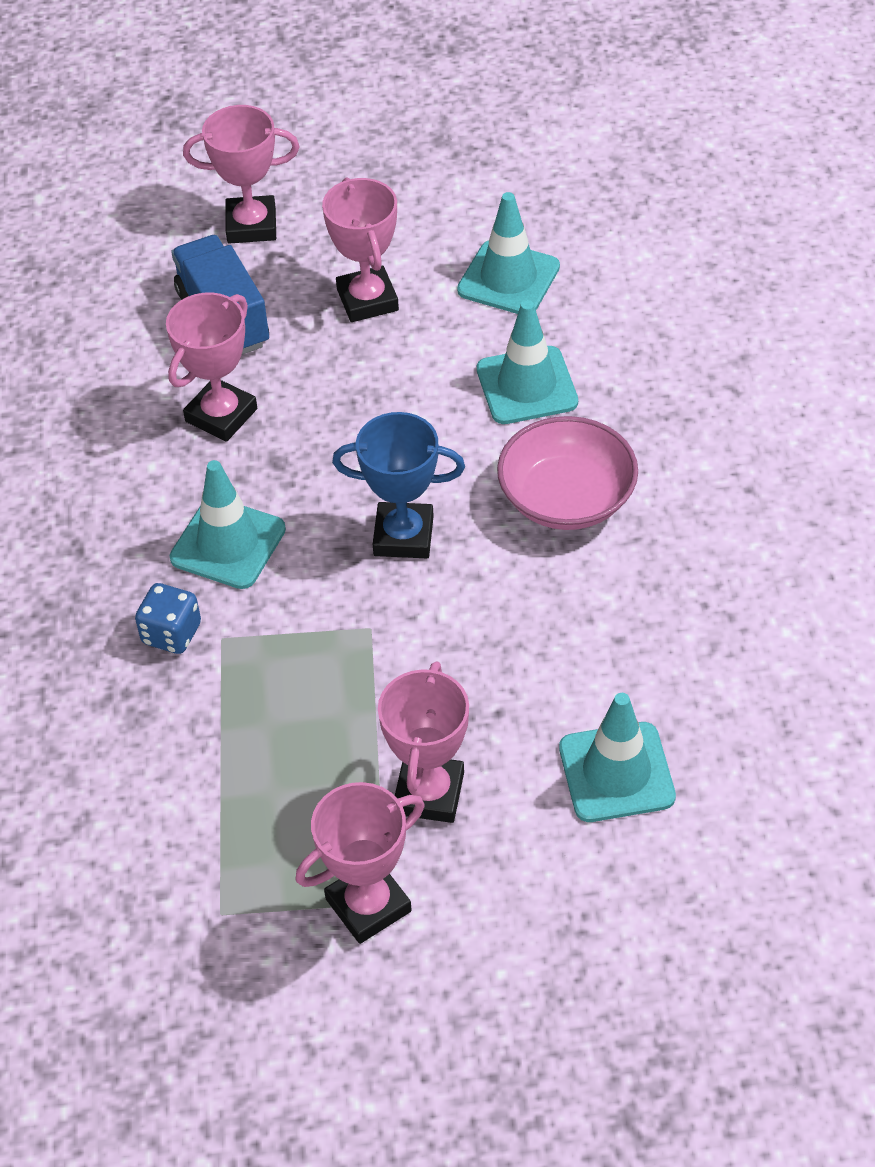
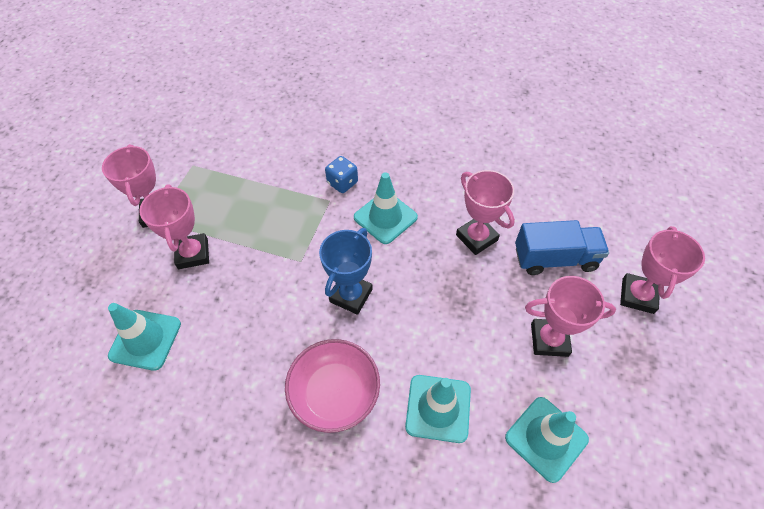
camera: 110 degrees right, 5 degrees up
pink trophy [378,661,469,823] -> pink trophy turned 45 degrees clockwise [139,184,209,269]

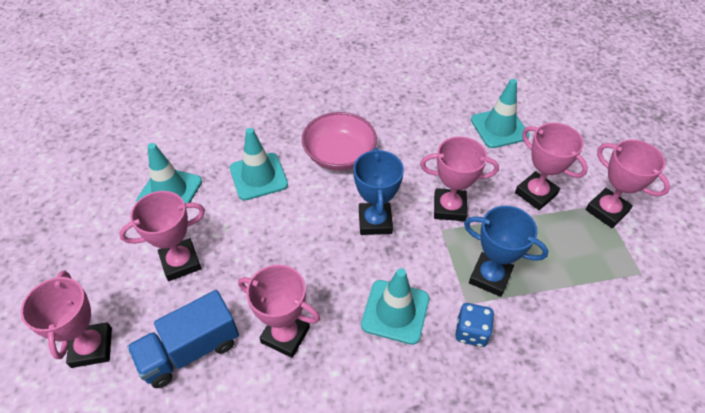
camera: 150 degrees right, 5 degrees down
none -> pink trophy [420,137,499,221]
none -> blue trophy [464,206,548,297]

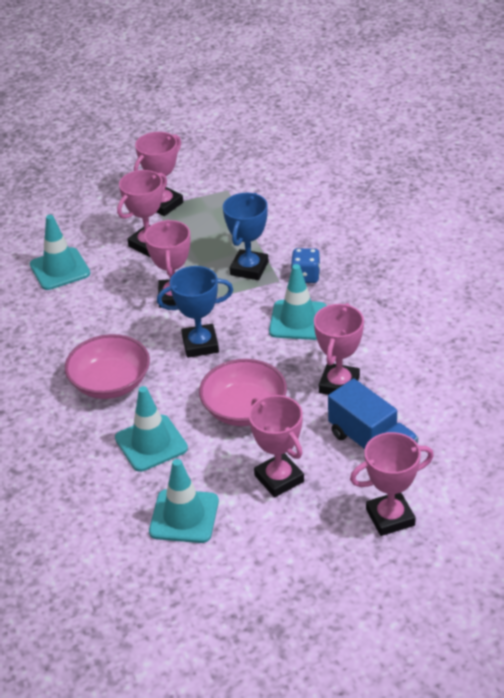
camera: 95 degrees left, 10 degrees down
none -> pink bowl [199,359,287,426]

